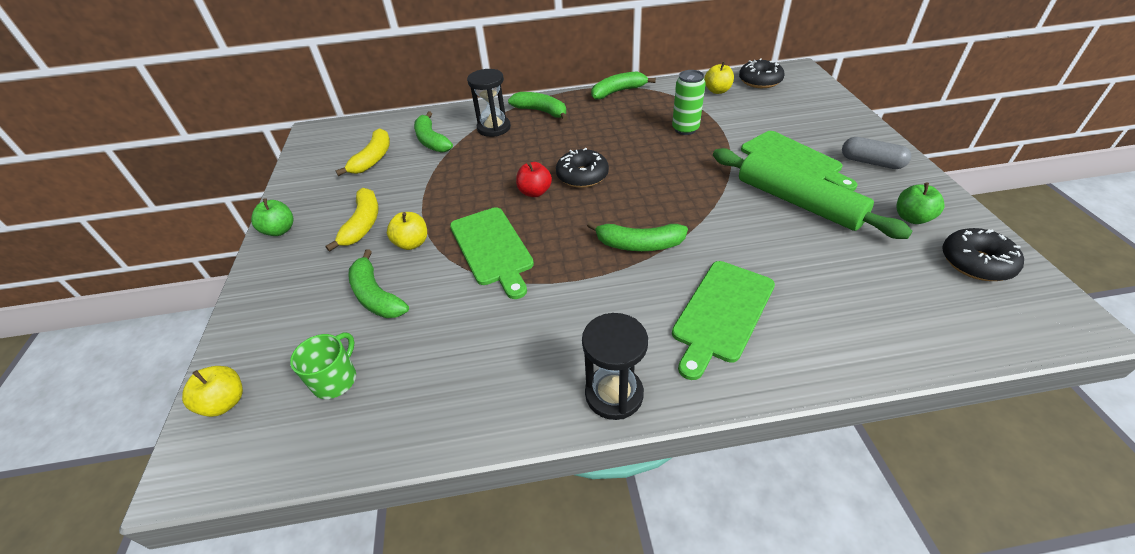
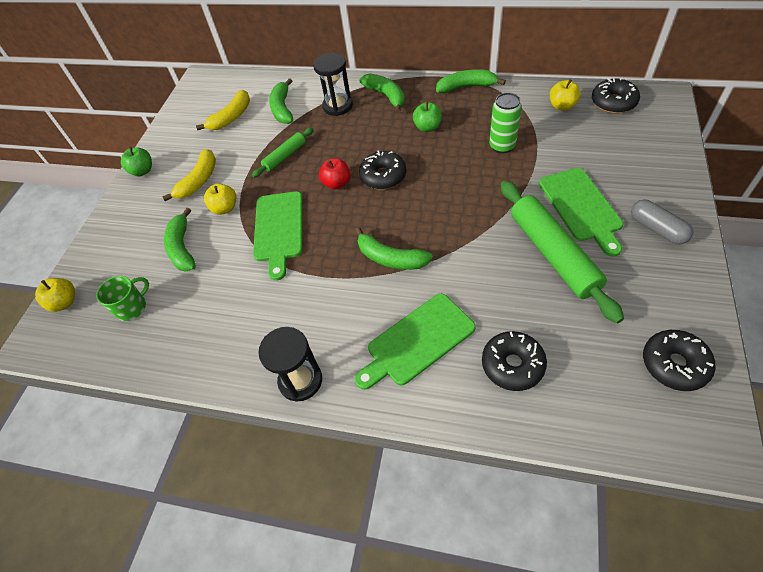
camera: 25 degrees right, 10 degrees up
green apple [897,183,945,224] -> green apple moved to [413,101,442,132]
none -> green rolling pin [252,127,313,178]
none -> black donut [482,331,547,391]

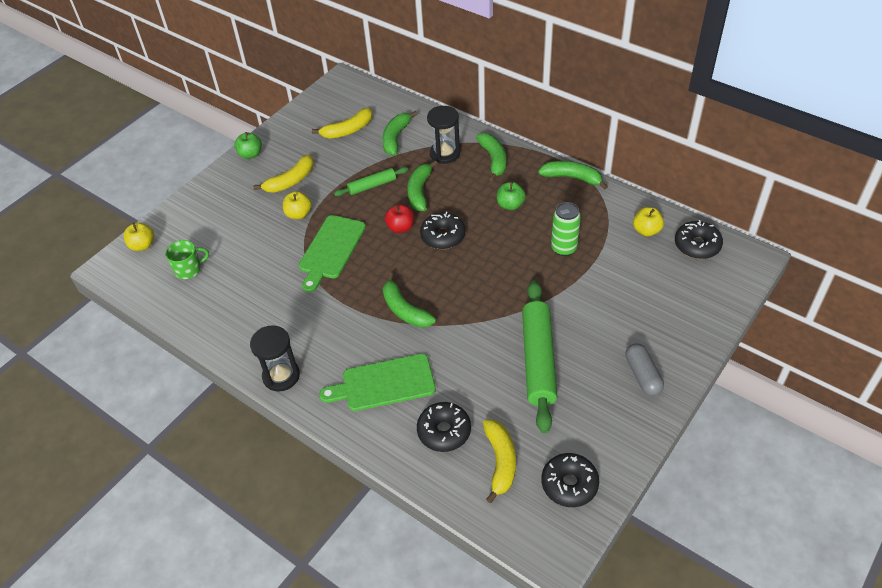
camera: 20 degrees right, 5 degrees down
green banana [164,208,196,272] -> green banana moved to [407,160,438,211]
green cutting board [539,168,623,257] -> none
none -> yellow banana [483,420,516,503]

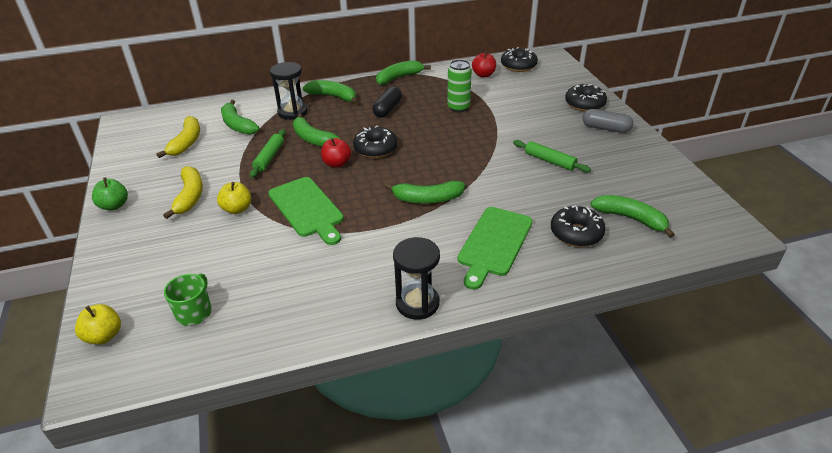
camera: 55 degrees left, 10 degrees down
yellow banana [483,420,516,503] -> green banana [590,195,675,238]
green apple [497,182,526,210] -> black capsule [372,87,402,118]
green rolling pin [522,281,557,434] -> green rolling pin [513,140,591,172], size x0.53
black donut [541,453,599,507] -> black donut moved to [565,84,607,112]
yellow apple [633,207,664,236] -> red apple [472,51,496,78]

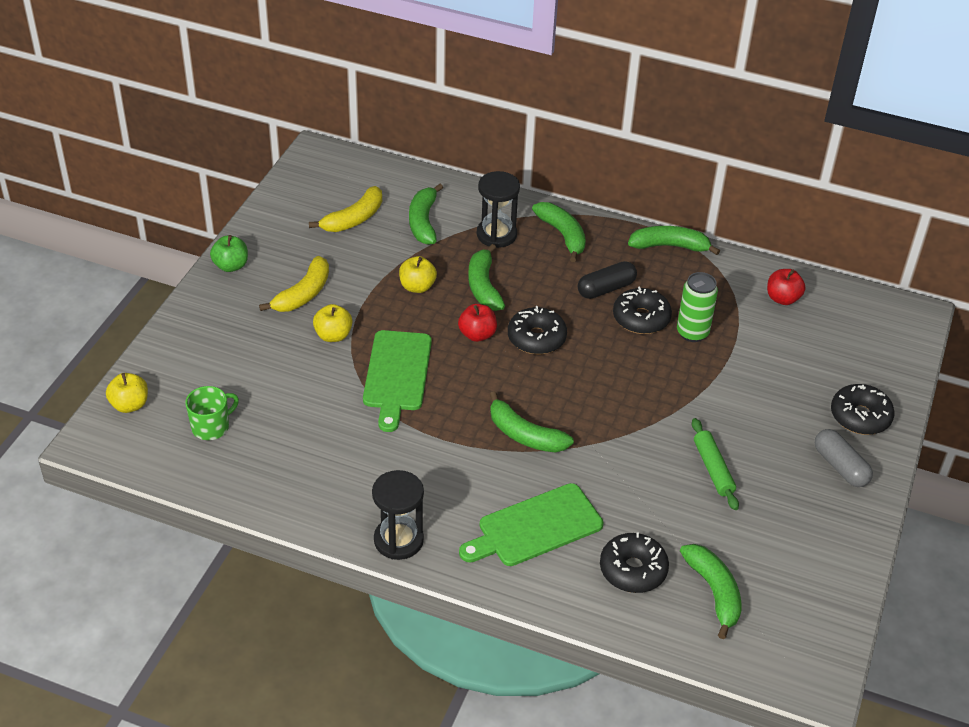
camera: 35 degrees right, 5 degrees up
green rolling pin [250,129,286,178] -> yellow apple [399,256,437,293]
black donut [501,47,538,72] -> black donut moved to [613,286,672,334]

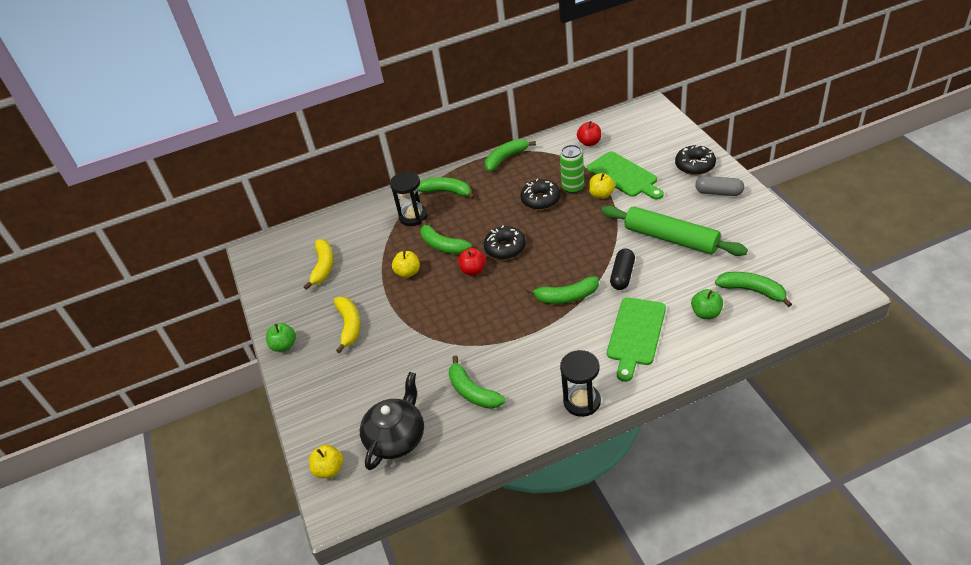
camera: 35 degrees left, 0 degrees up
green mug [185,386,239,440] -> black teapot [360,372,424,470]
yellow apple [313,304,352,342] -> yellow apple moved to [589,173,615,199]
green cutting board [363,330,432,432] -> green cutting board moved to [587,151,664,200]
green banana [409,184,443,245] -> green banana moved to [448,356,506,409]
black capsule [578,261,637,299] -> black capsule moved to [610,249,635,290]
black donut [600,532,669,593] -> green apple [691,289,723,319]
green rolling pin [692,418,739,510] -> green rolling pin [601,206,748,256], size x1.89

